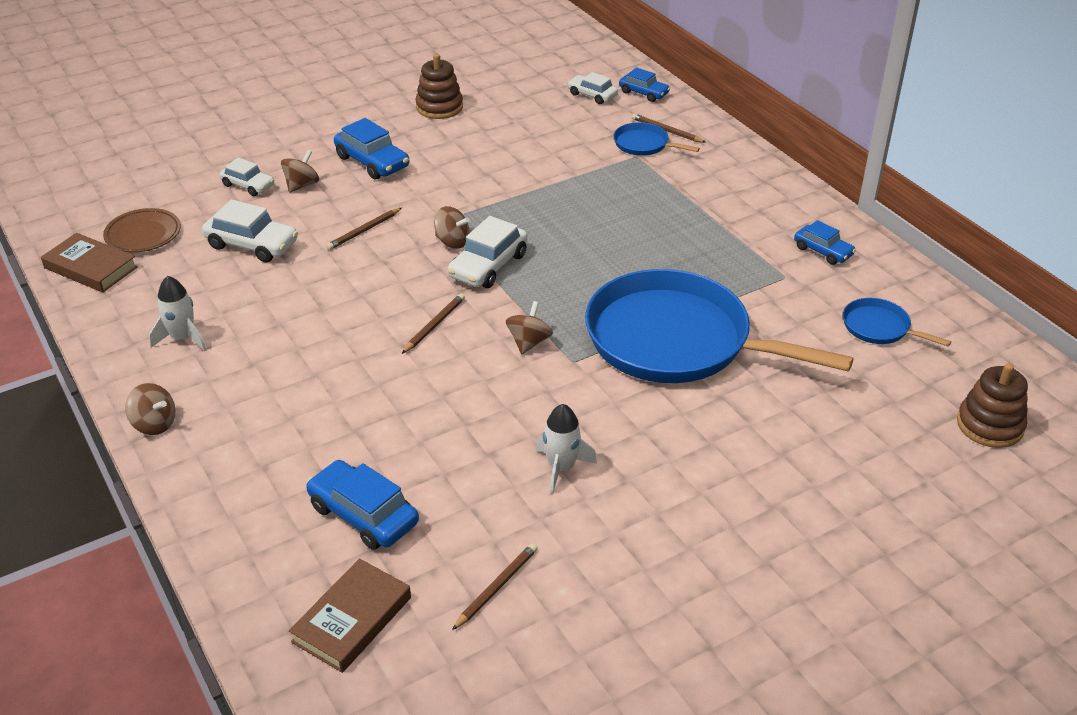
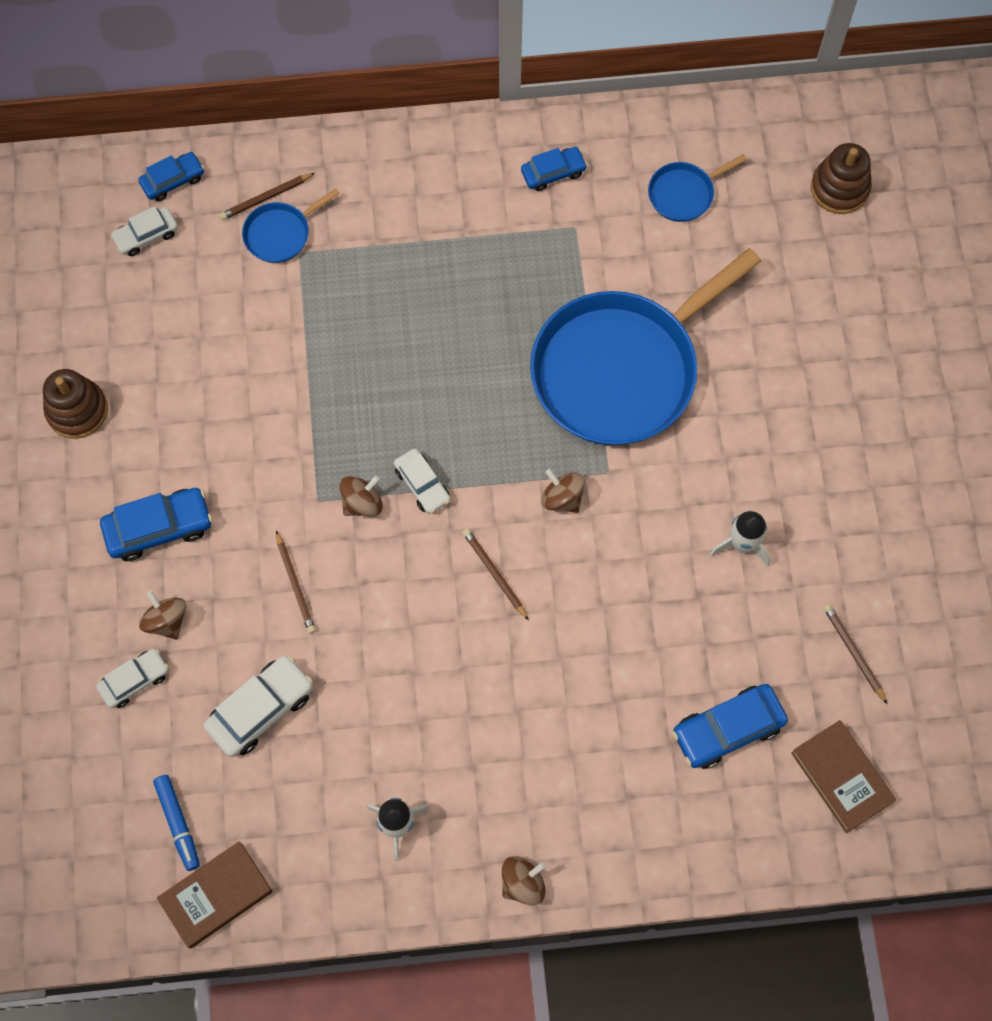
camera: 65 degrees left, 30 degrees up
brown plate [103,208,181,253] -> blue marker [153,775,200,871]
white car [448,216,528,288] -> white car [394,449,450,514], size x0.64

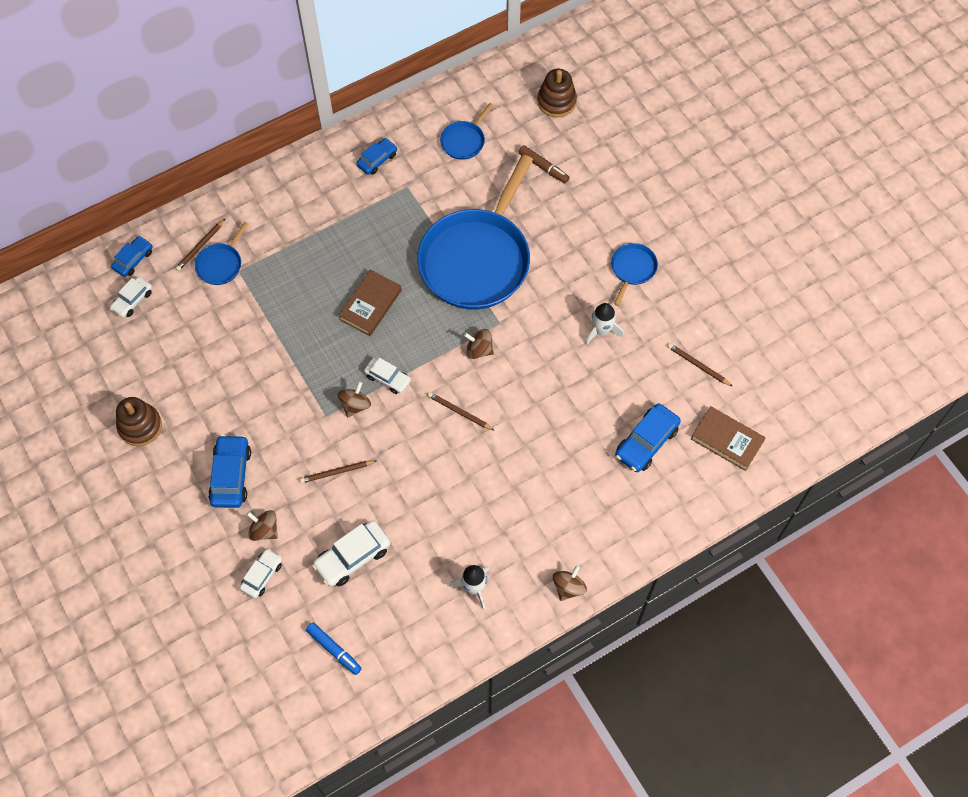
camera: 25 degrees left, 5 degrees down
blue car [100,488,212,561] -> blue car turned 45 degrees counterclockwise [208,435,251,508]
brown book [157,841,273,949] -> brown book moved to [338,270,402,336]
white car [204,655,313,757] -> white car turned 150 degrees counterclockwise [312,520,390,587]
brown pencil [276,531,316,634] -> brown pencil turned 120 degrees clockwise [300,460,376,483]
none -> brown marker [519,145,570,183]
none -> blue pan [611,243,658,306]

